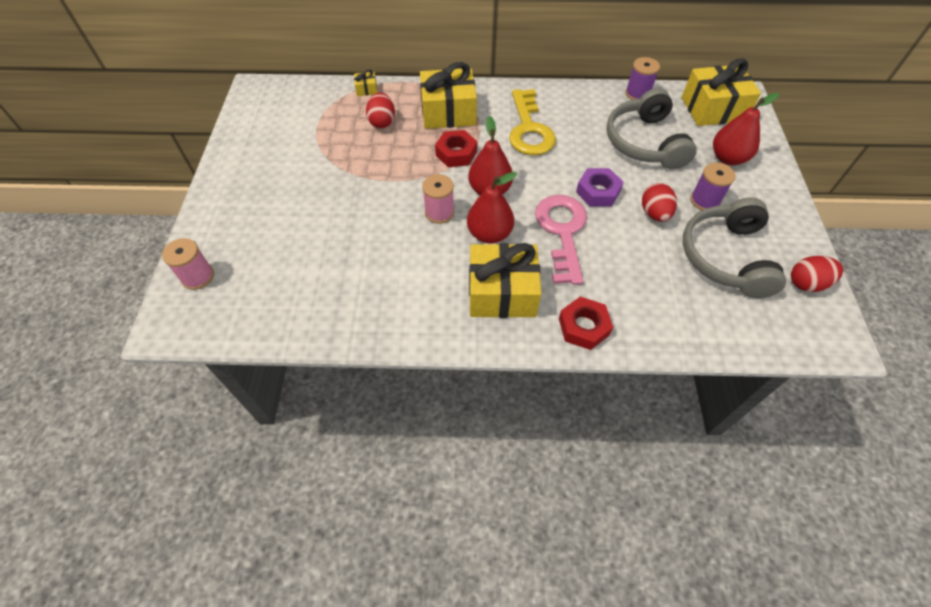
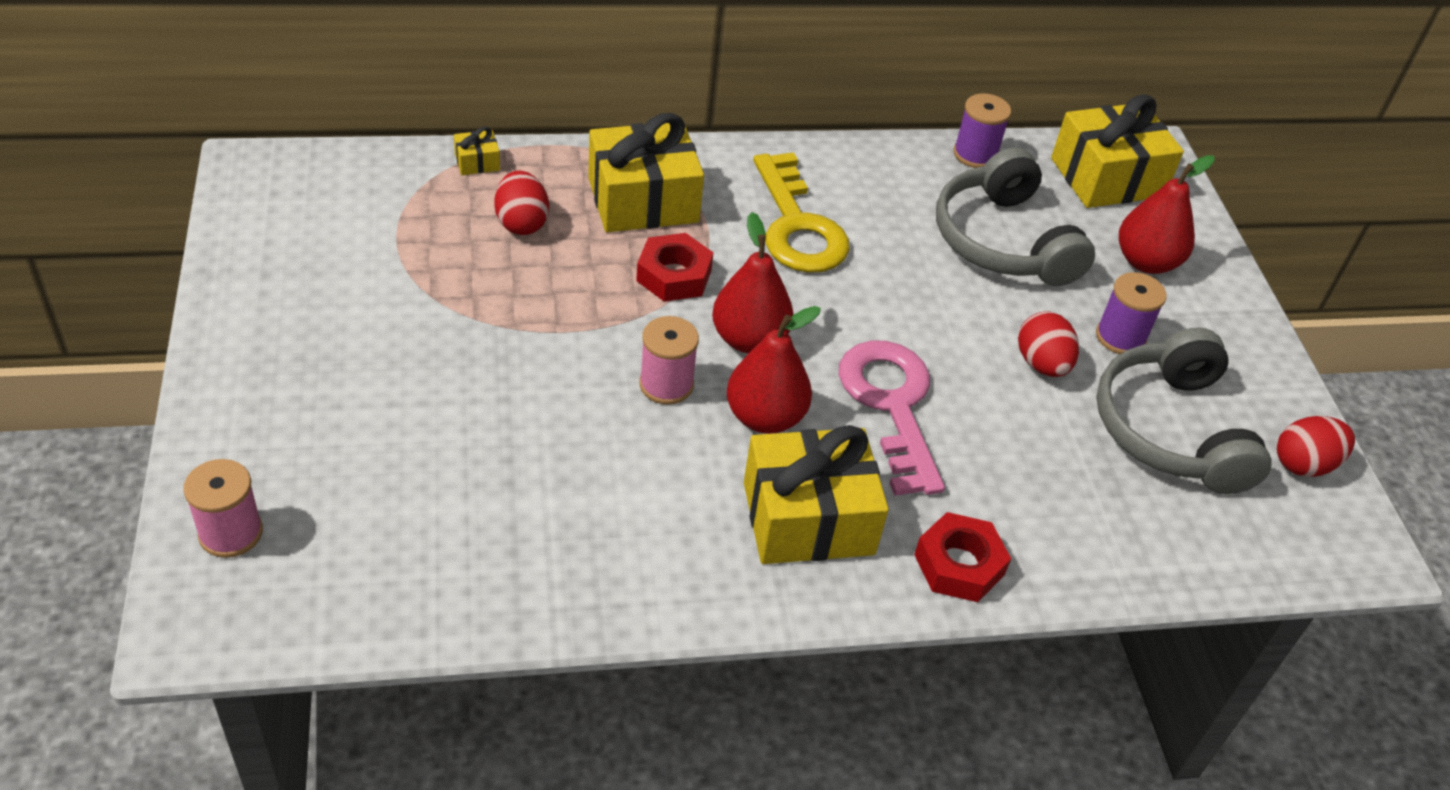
camera: 15 degrees left, 10 degrees down
purple nut [576,168,624,207] -> none

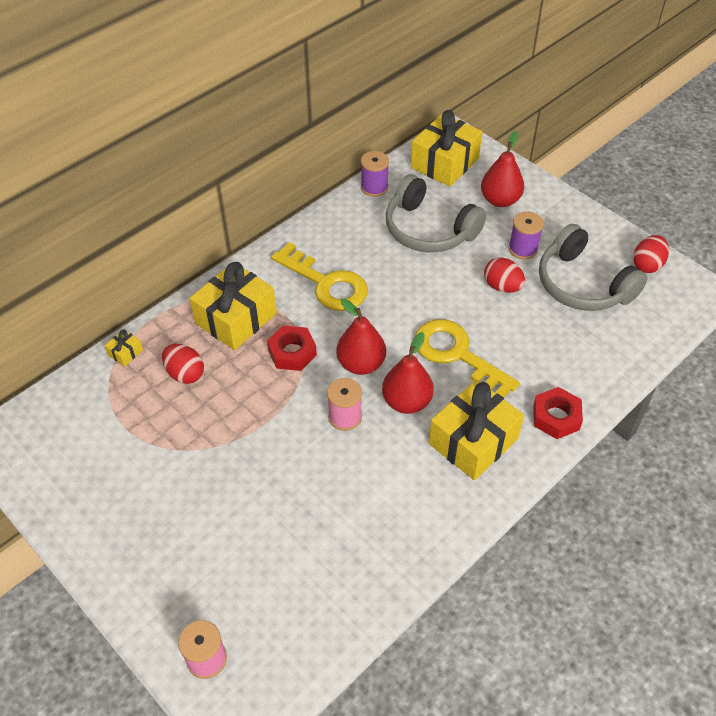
camera: 30 degrees left, 5 degrees up
pink key [839,341,945,496] -> yellow key [415,319,520,398]

